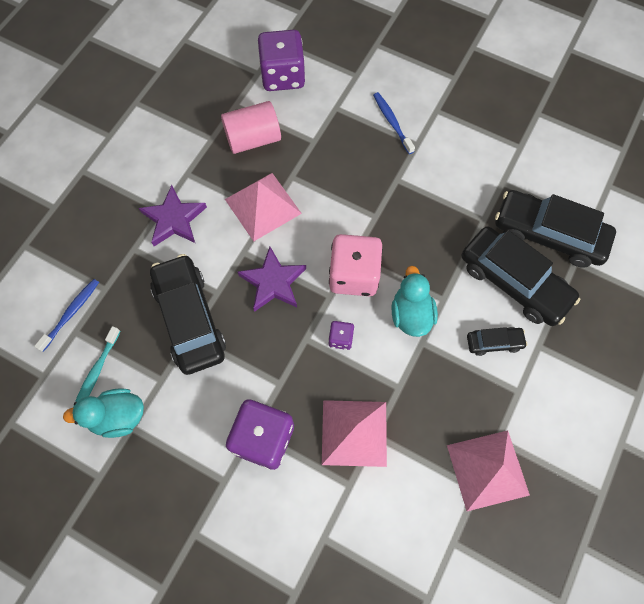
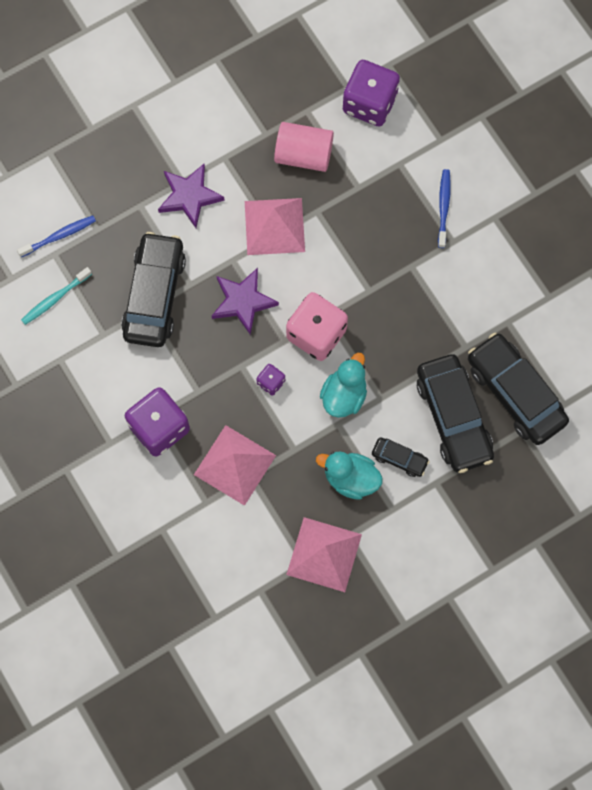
camera: 30 degrees right, 5 degrees up
turquoise duck [63,388,144,438] -> turquoise duck moved to [316,451,383,500]

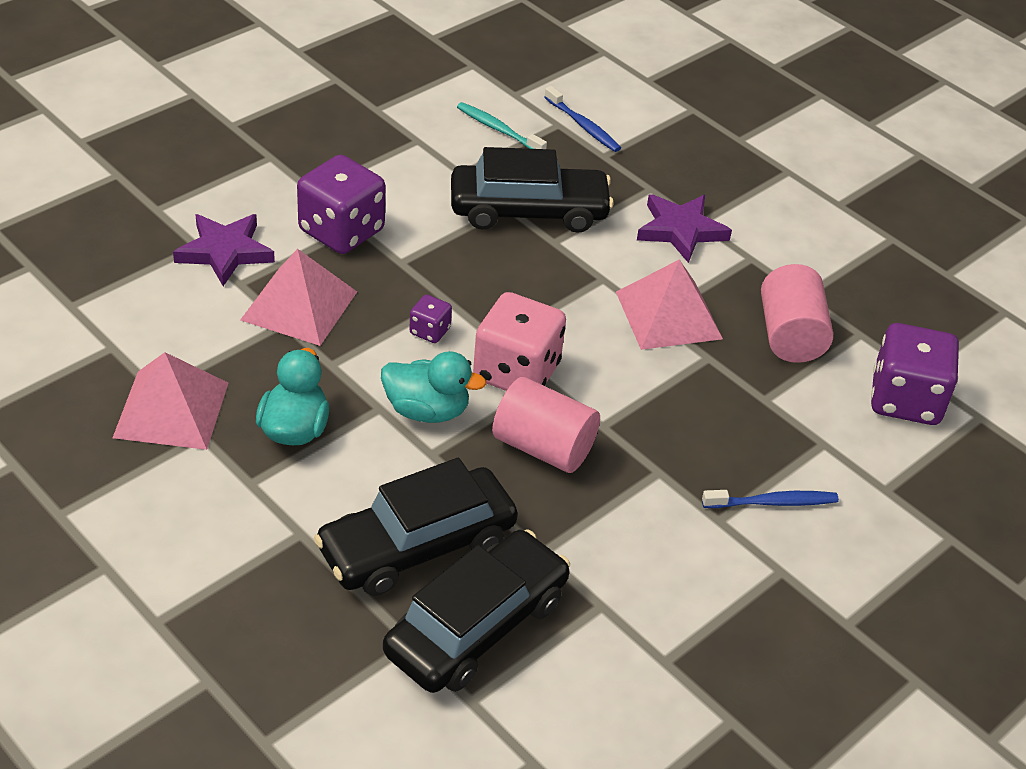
camera: 75 degrees right, 30 degrees down
purple star [212,268,279,335] -> purple star moved to [173,214,275,286]
black car [372,437,430,477] -> none
none -> pink cylinder [492,377,600,473]

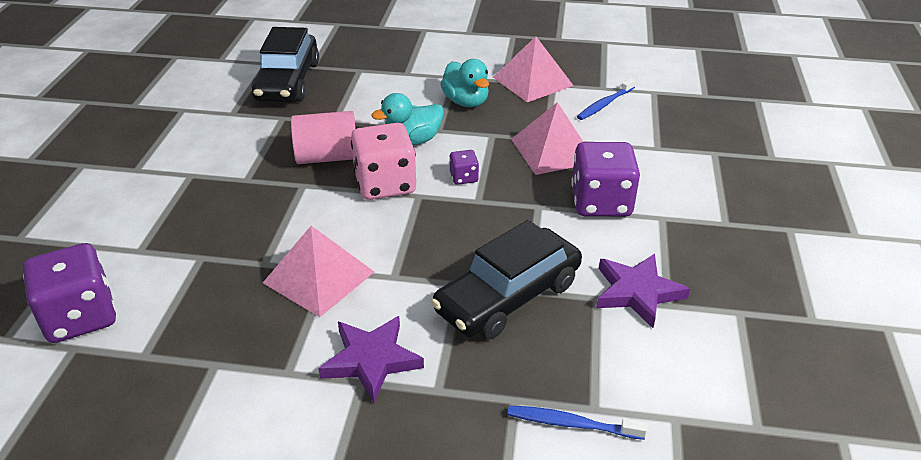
camera: 145 degrees right, 5 degrees down
purple star [173,214,275,286] -> purple star moved to [596,254,690,328]
black car [314,458,518,596] -> none
turquoise toothbrush [457,102,547,149] -> none
blue toothbrush [702,490,839,508] -> blue toothbrush moved to [577,78,636,120]
pink cylinder [761,264,833,363] -> none

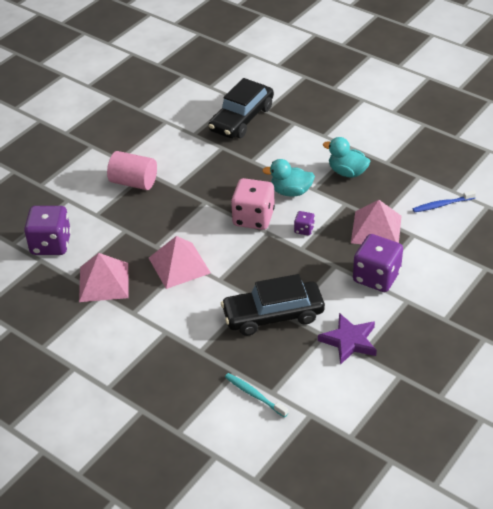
camera: 30 degrees right, 5 degrees up
pink cylinder [291,111,356,164] -> pink cylinder moved to [107,151,157,190]
purple star [318,316,424,403] -> none
turquoise duck [440,59,489,107] -> turquoise duck turned 120 degrees clockwise [323,137,370,178]
pink pyramid [493,36,574,102] -> pink pyramid moved to [79,253,129,302]
blue toothbrush [508,405,648,440] -> turquoise toothbrush [225,373,288,418]

